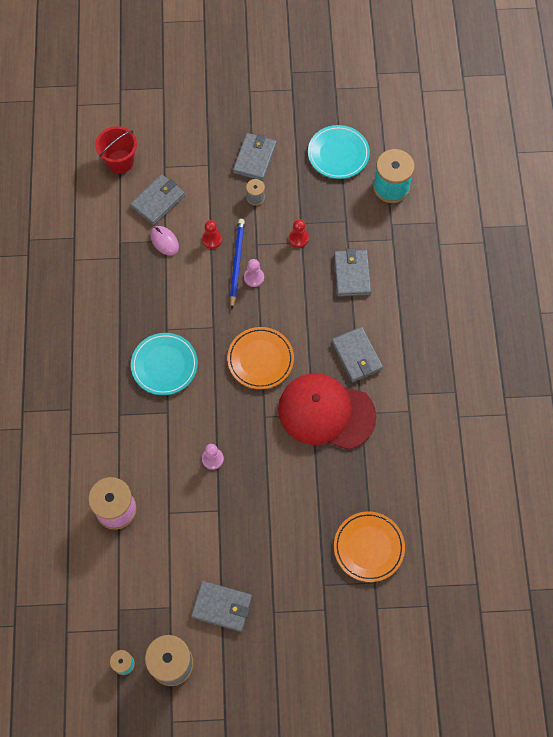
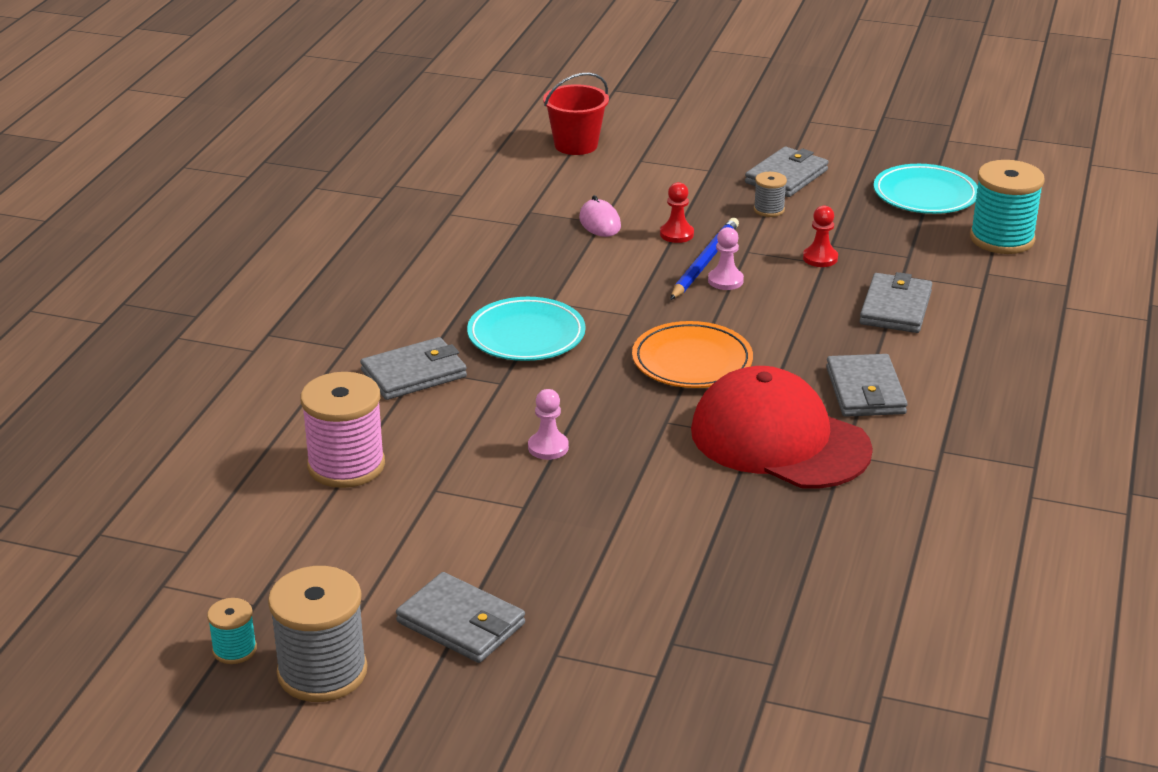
camera: 20 degrees right, 35 degrees down
grey wallet [130,174,185,225] -> grey wallet moved to [360,337,467,400]
orange plate [334,512,405,582] -> none

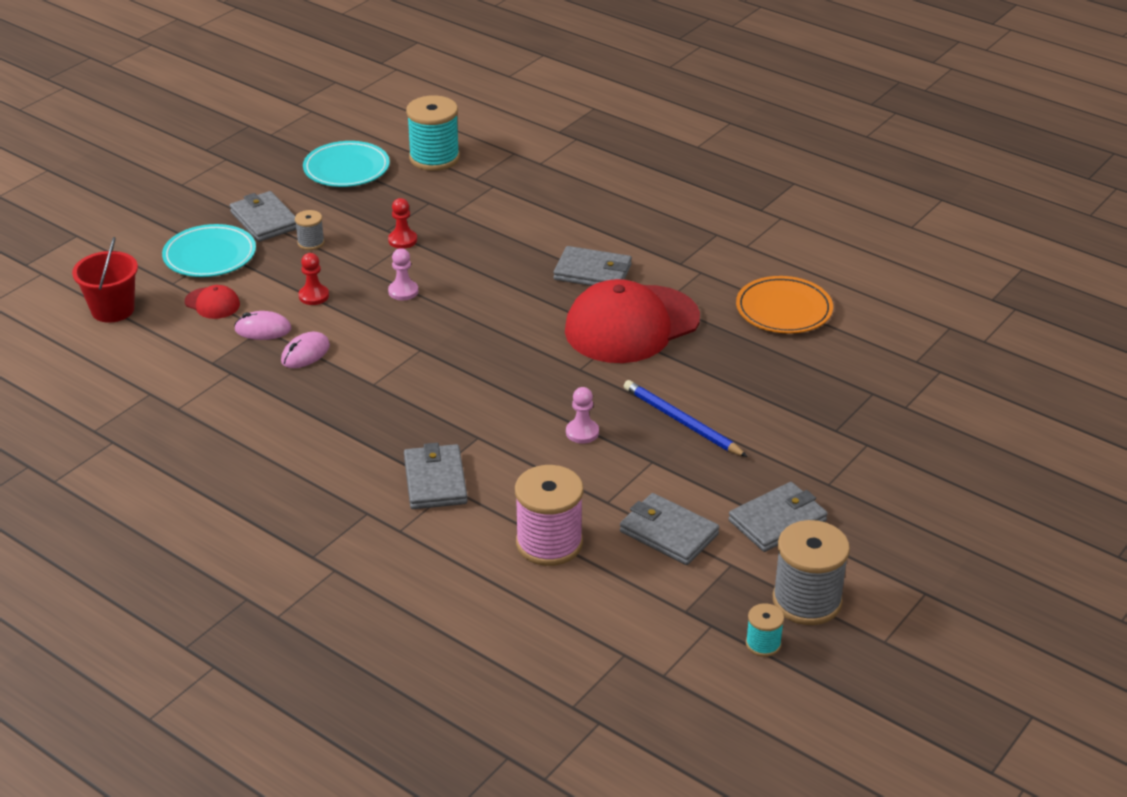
camera: 70 degrees left, 5 degrees up
turquoise plate [467,297,586,361] -> turquoise plate moved to [162,224,256,277]
orange plate [632,321,753,388] -> orange plate moved to [736,276,833,334]
blue pencil [670,218,739,300] -> blue pencil moved to [624,380,748,457]
grey wallet [859,272,932,333] -> grey wallet moved to [620,493,719,565]
none -> red cap [185,285,240,319]
none -> pink mouse [281,332,330,368]

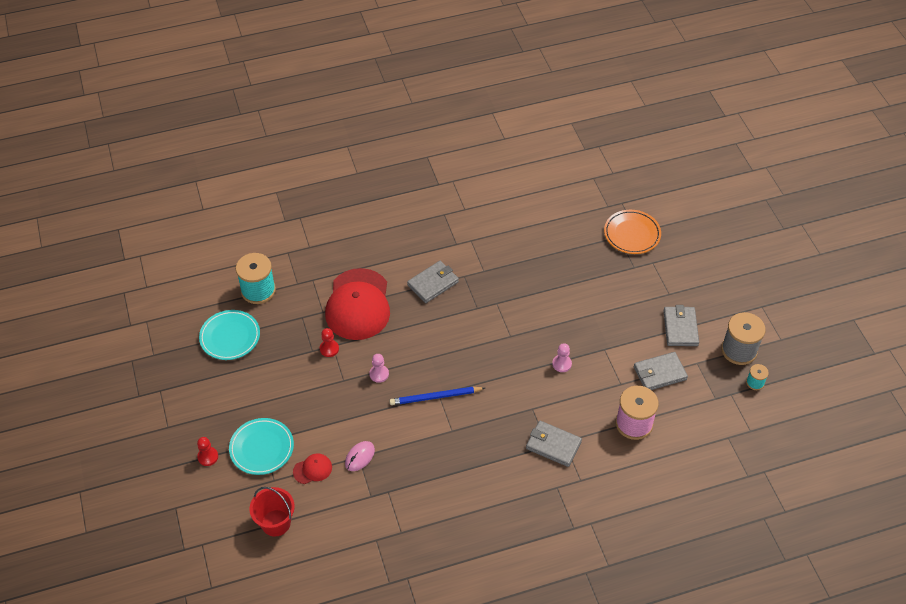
camera: 55 degrees left, 15 degrees up
grey wallet [230,191,297,242] -> none
pink mouse [281,332,330,368] -> none
grey spool [295,210,325,250] -> none
red pawn [298,253,329,305] -> red pawn moved to [197,437,218,466]
red cap [565,279,700,363] -> red cap moved to [325,268,390,340]
blue pencil [624,380,748,457] -> blue pencil moved to [389,387,485,405]
orange plate [736,276,833,334] -> orange plate moved to [604,210,661,254]

